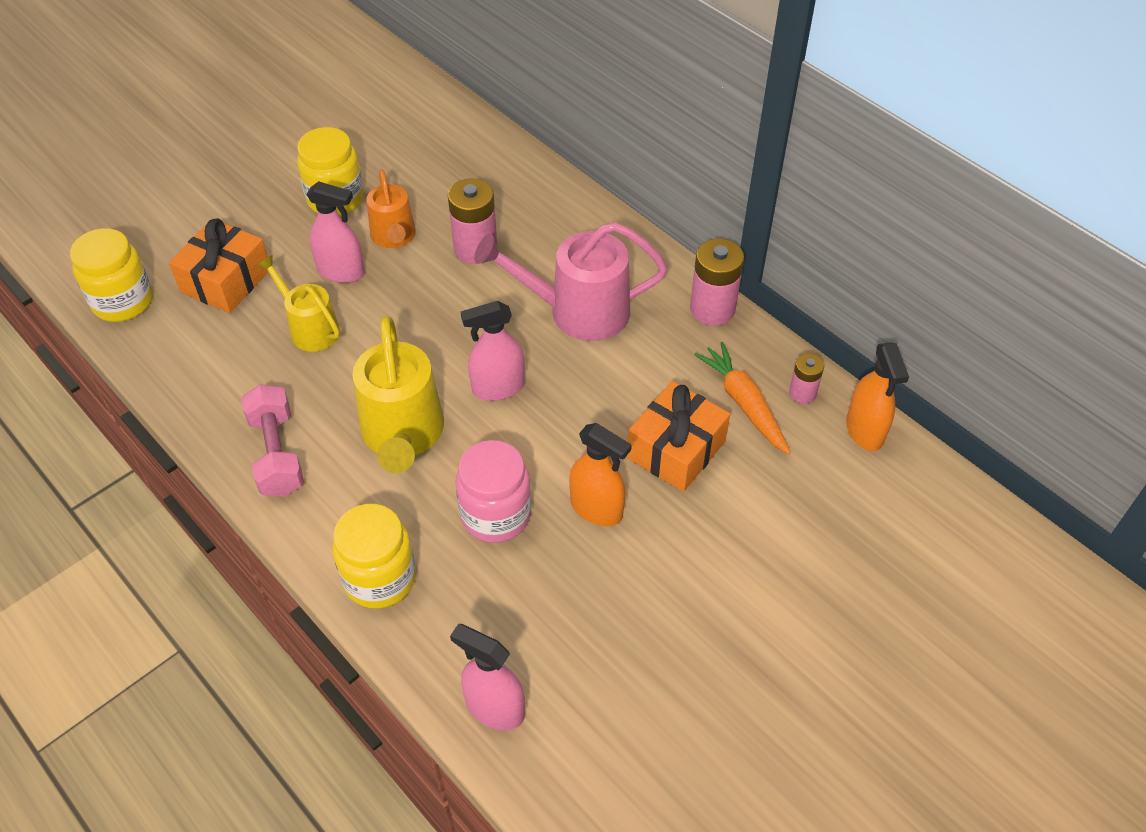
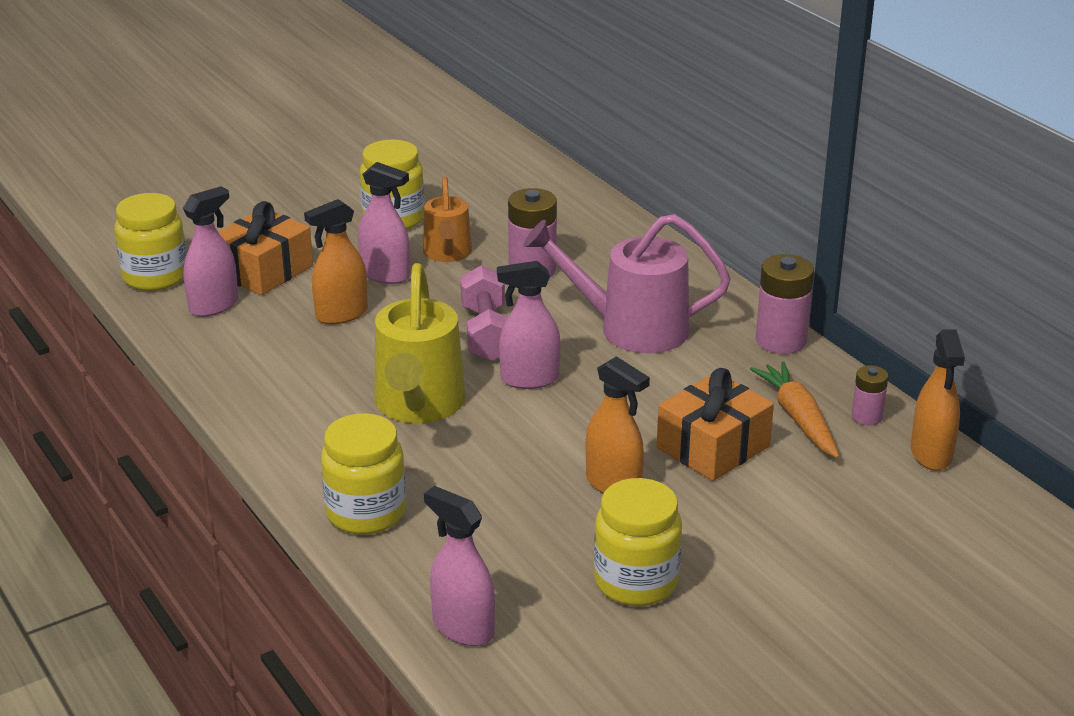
camera: 10 degrees right, 20 degrees down
pink dumbbell [241,384,304,497] -> pink dumbbell moved to [460,265,508,361]
yellow watering can [256,255,340,352] -> orange spray bottle [304,199,368,324]
pink jar [455,440,531,543] -> none
none -> pink spray bottle [183,186,238,317]
none -> yellow jar [594,478,682,606]

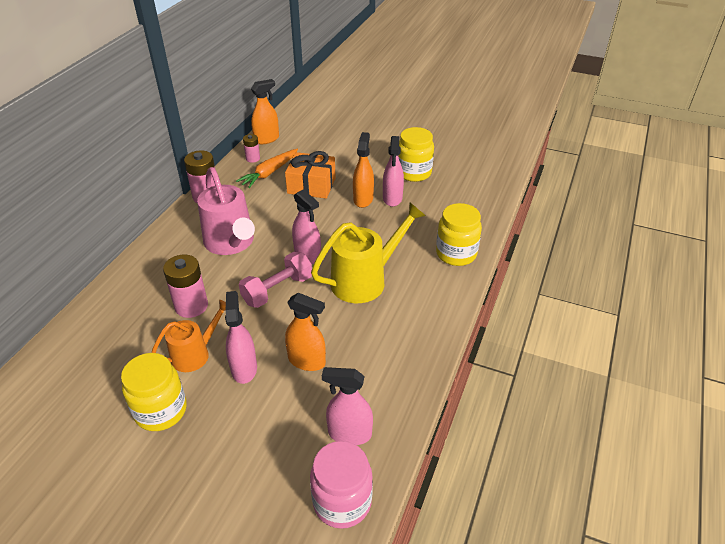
camera: 125 degrees left, 10 degrees up
yellow jar [114,193,187,291] -> pink jar [310,441,373,529]
orange gift [218,201,313,295] -> none
pink spray bottle [424,486,495,646] -> pink spray bottle moved to [383,136,404,207]

